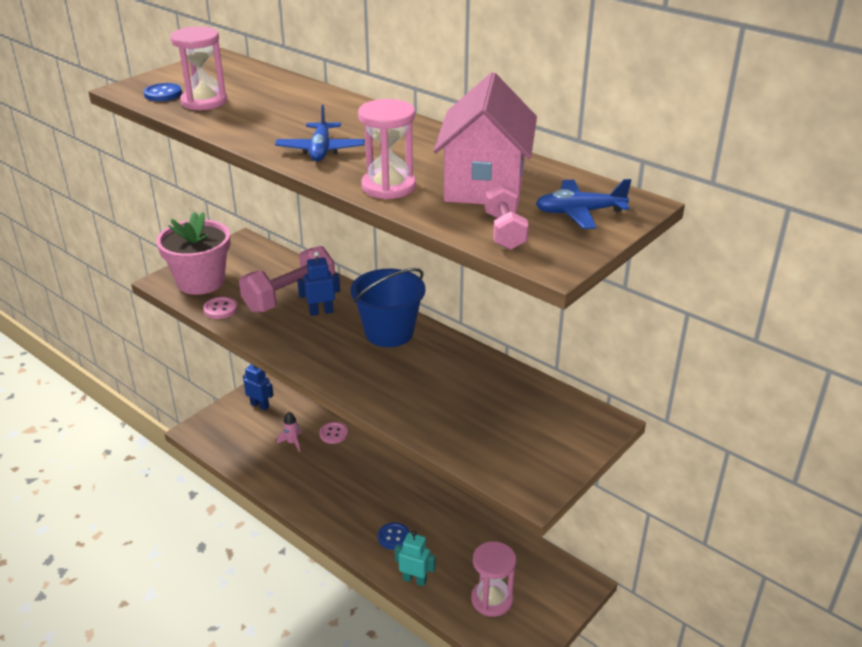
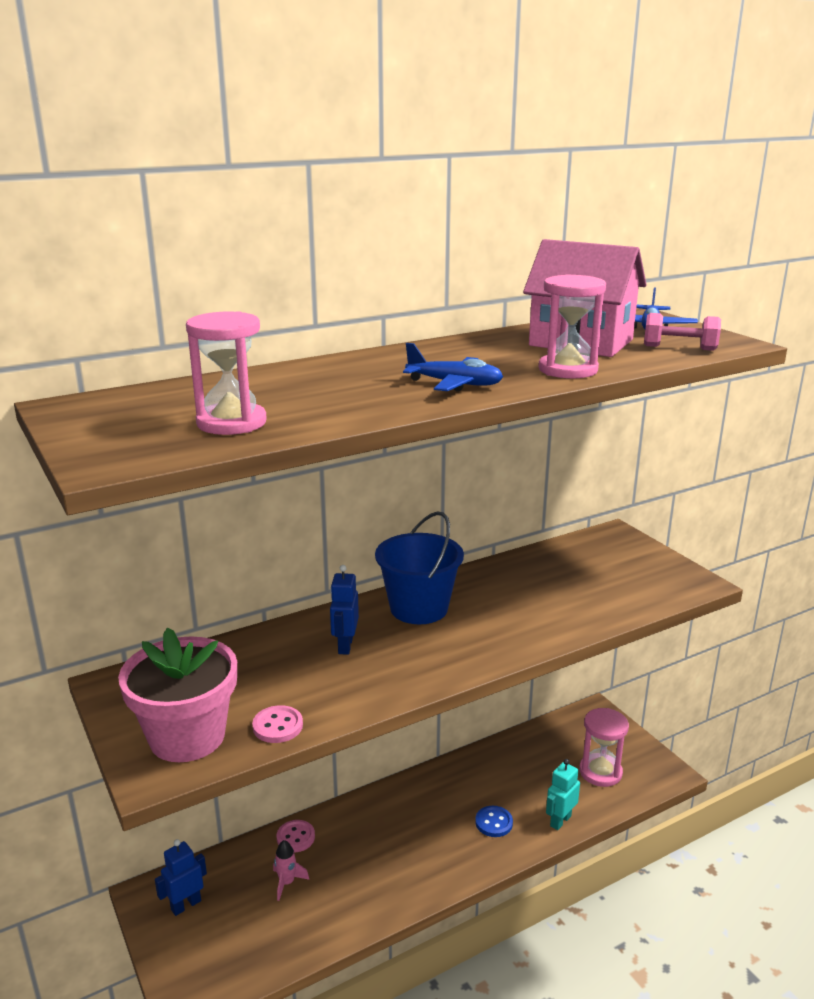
camera: 70 degrees left, 10 degrees down
blue button [144,83,182,101] -> none
pink dumbbell [239,246,335,313] -> none

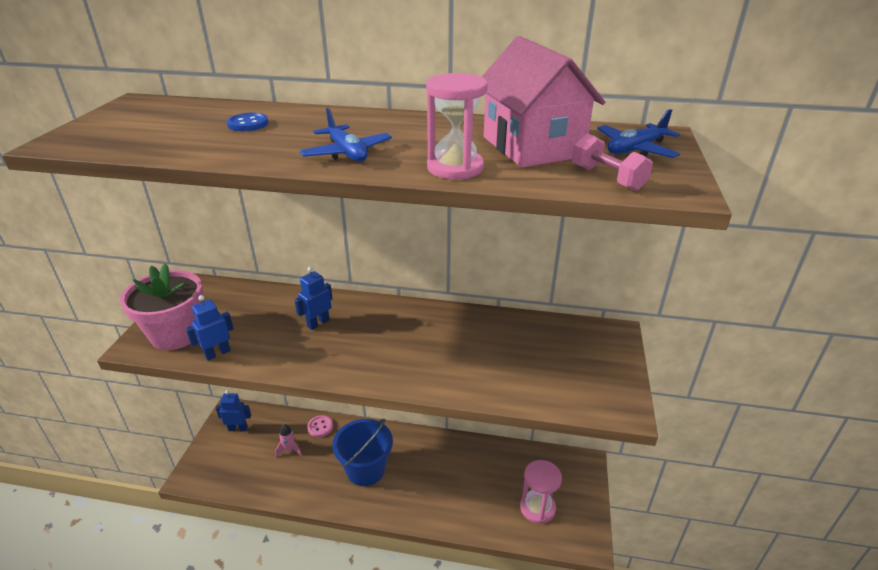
camera: 40 degrees right, 10 degrees up
pink hourglass [186,311,267,435] -> none
pink button [252,705,303,743] -> blue robot [185,295,234,361]
blue bucket [375,511,464,624] -> blue bucket moved to [332,419,393,486]
blue button [475,806,513,837] -> blue button moved to [227,113,268,131]
turquoise robot [546,759,580,830] -> none

